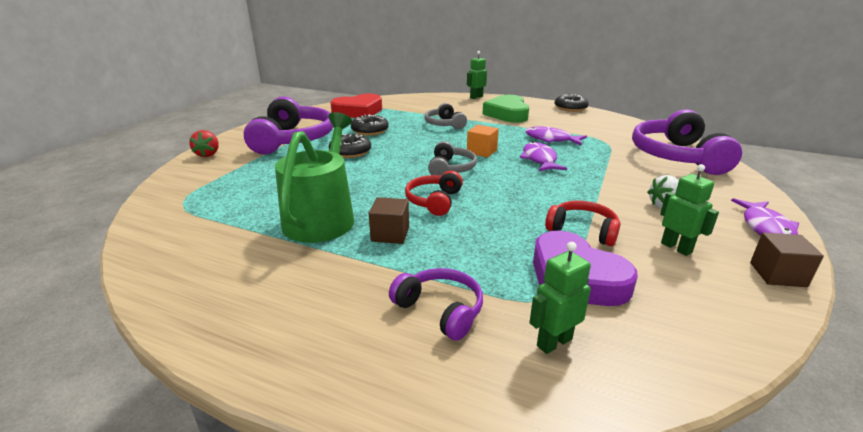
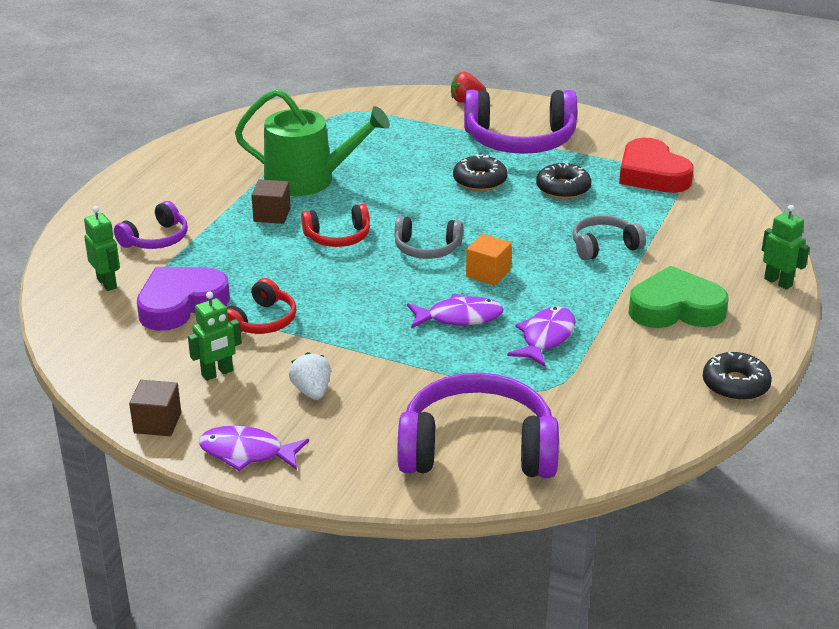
camera: 90 degrees right, 5 degrees up
red headphones [405,171,463,216] -> red headphones turned 150 degrees clockwise [301,204,370,247]

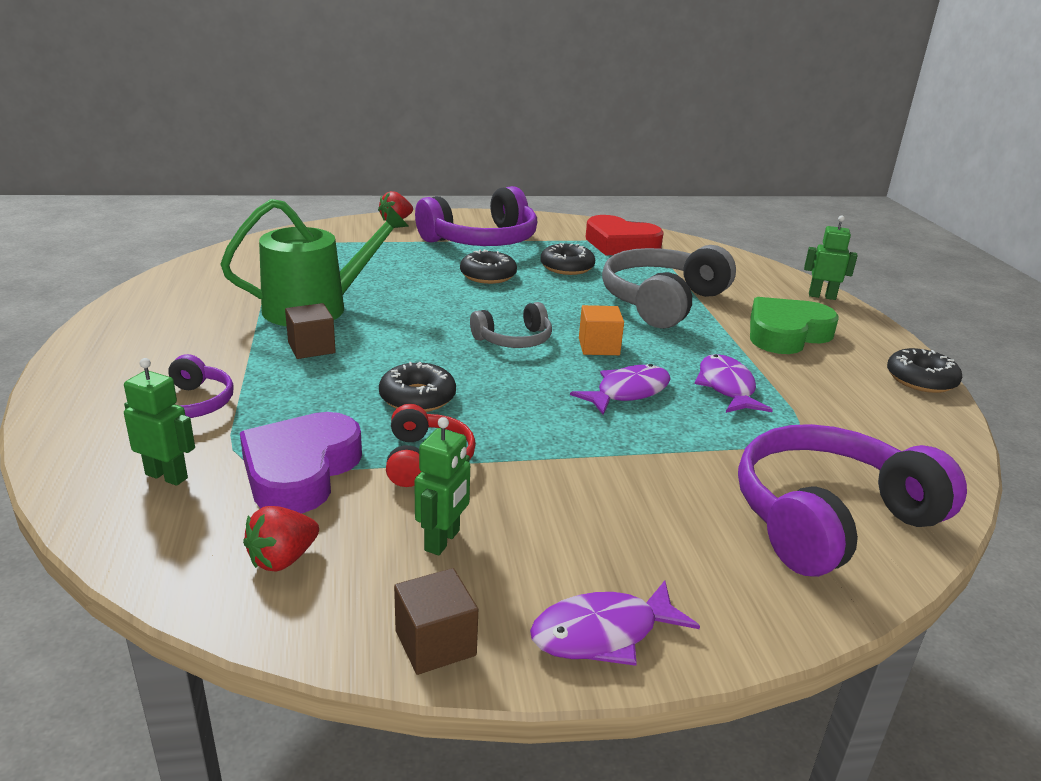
camera: 35 degrees left, 5 degrees down
white strawberry [289,352,331,400] -> none
red headphones [301,204,370,247] -> none
grey headphones [573,215,646,261] -> grey headphones [602,245,736,329], size x1.89
none -> red strawberry [243,506,319,572]
none -> black donut [379,362,456,412]

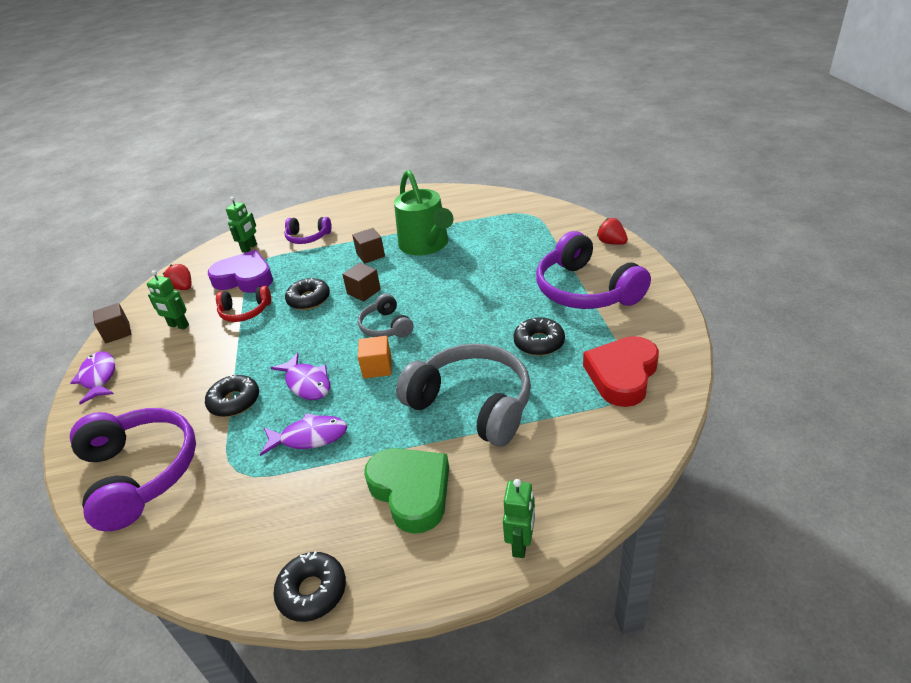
camera: 95 degrees right, 10 degrees up
black donut [460,249,517,284] -> black donut moved to [205,375,259,417]
none -> brown cube [342,263,381,302]

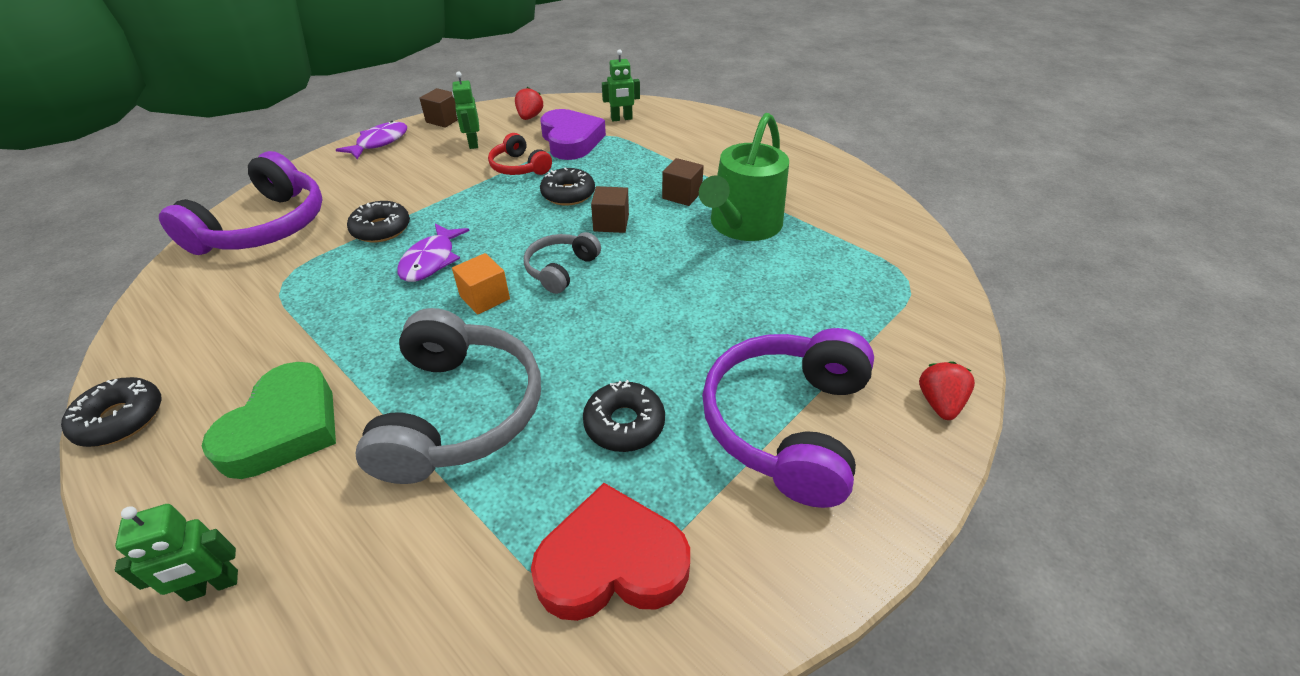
camera: 50 degrees right, 5 degrees up
purple fish [260,413,347,456] -> none
purple headphones [284,217,332,244] -> none

